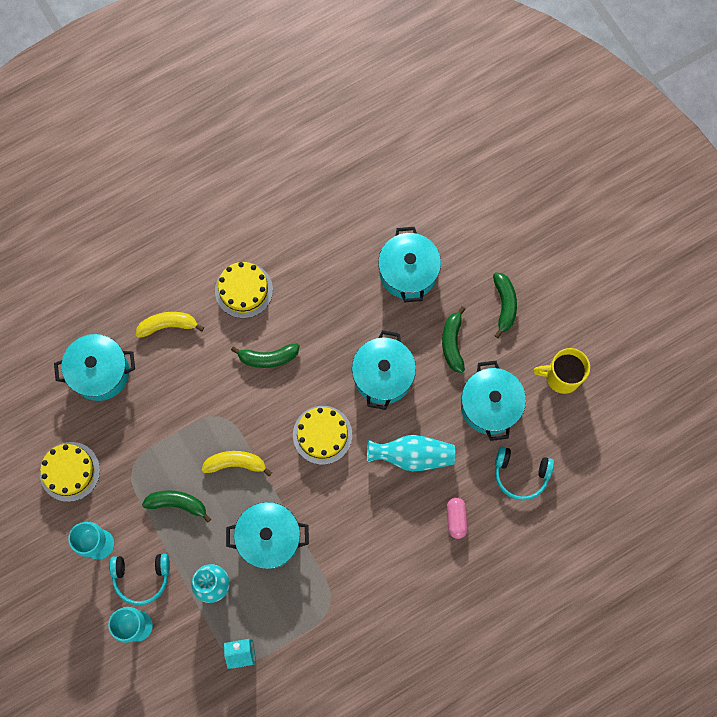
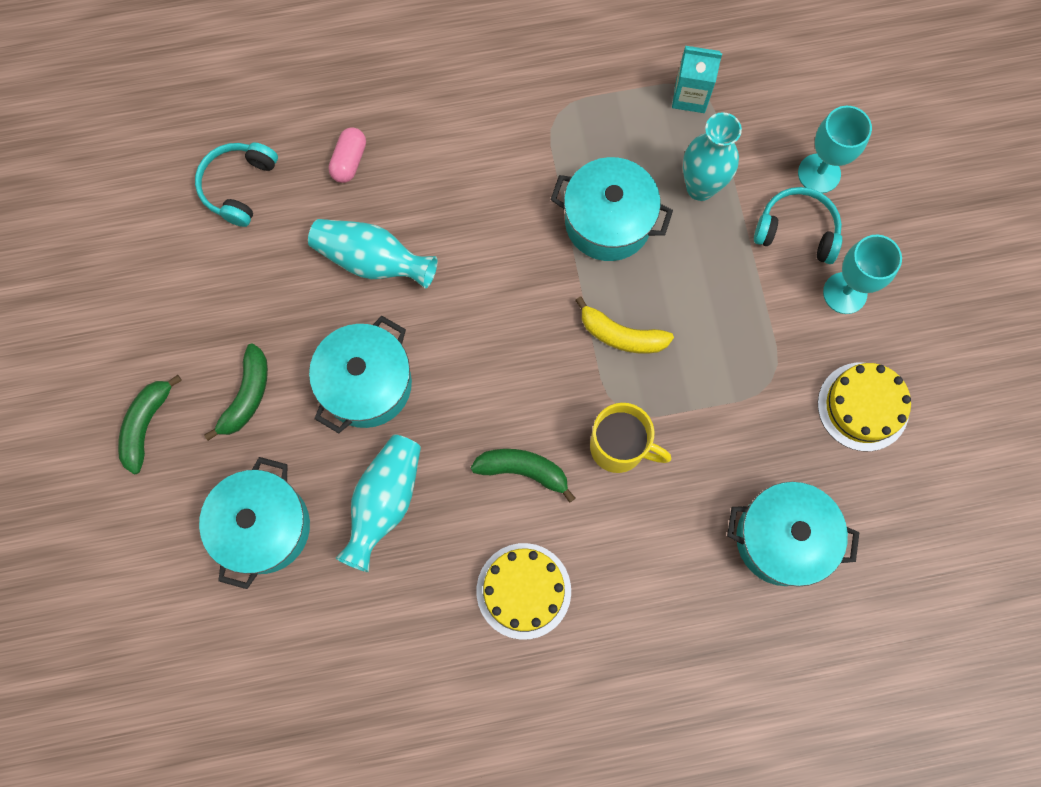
camera: 160 degrees left, 0 degrees up
yellow banana [136,312,204,338] -> none
green banana [142,490,211,523] -> none
yellow cake [293,406,352,465] -> none
turquoise pot [461,361,526,441] -> none
turquoise headphones [495,446,554,501] -> turquoise headphones turned 105 degrees counterclockwise [195,142,278,227]
yellow mug [533,348,590,394] -> yellow mug moved to [590,403,671,473]
none -> turquoise vase [336,435,421,572]

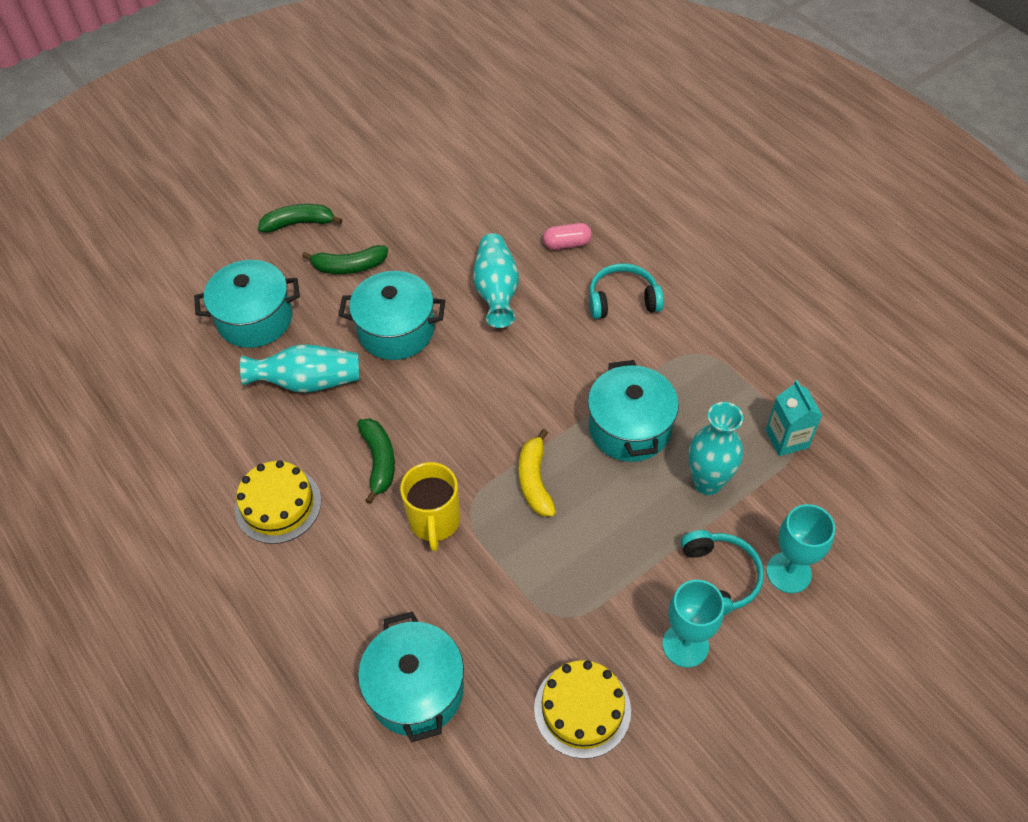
camera: 65 degrees right, 20 degrees down
turquoise headphones [195,142,278,227] -> turquoise headphones moved to [589,263,664,319]

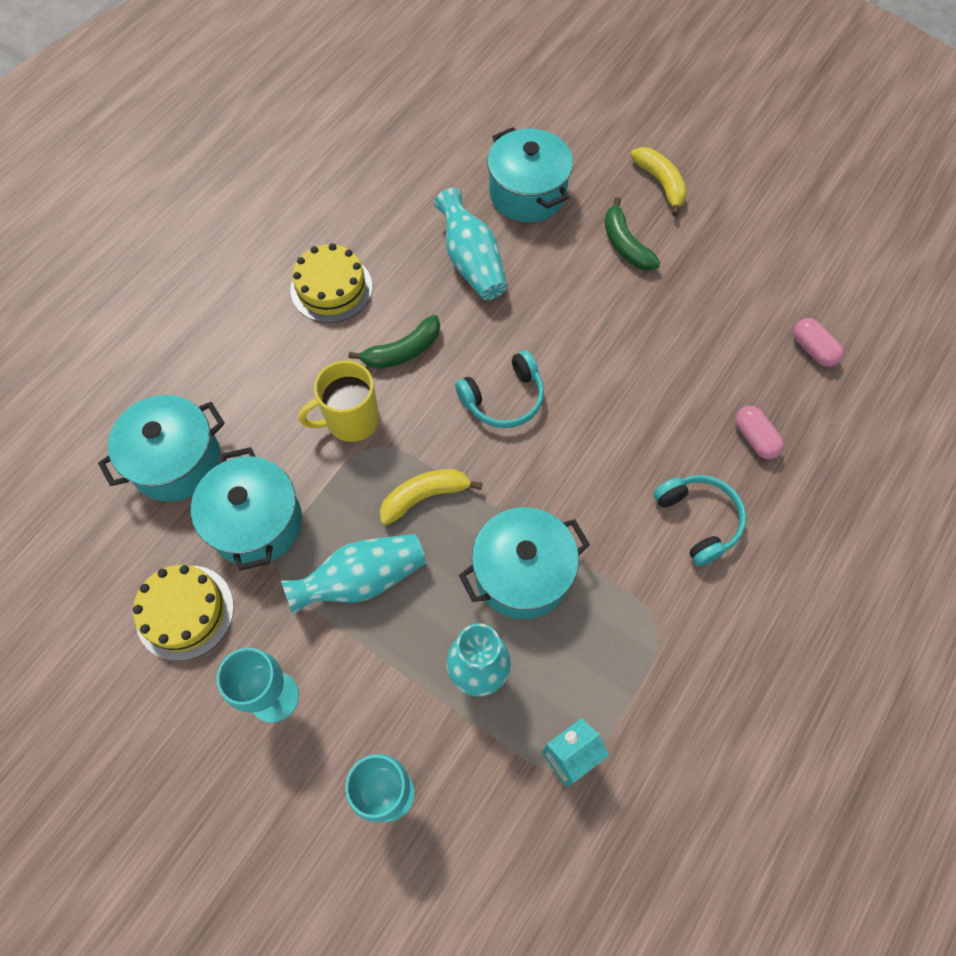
camera: 70 degrees right, 10 degrees up
green banana [258,204,342,232] -> yellow banana [631,147,687,216]
turquoise pot [339,271,445,360] -> turquoise pot moved to [191,447,302,571]
turquoise vase [473,233,519,328] -> turquoise vase moved to [281,534,426,616]
turquoise headphones [681,530,764,616] -> turquoise headphones moved to [455,350,544,428]
none -> pink capsule [793,318,844,367]

